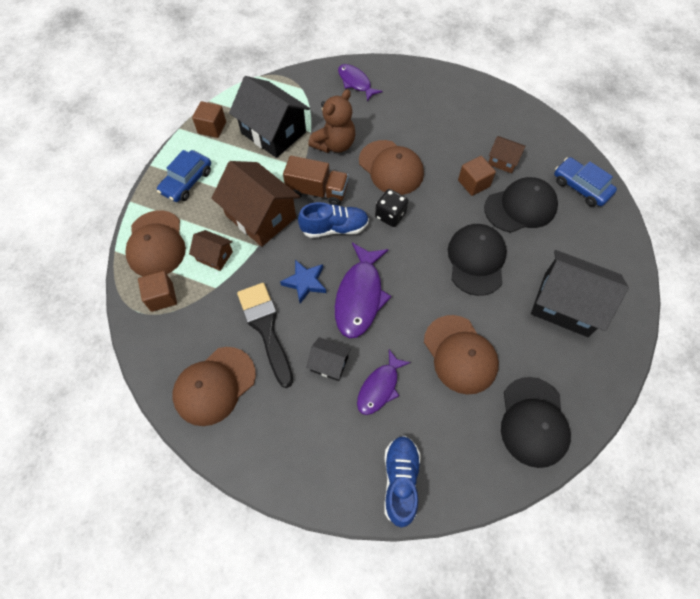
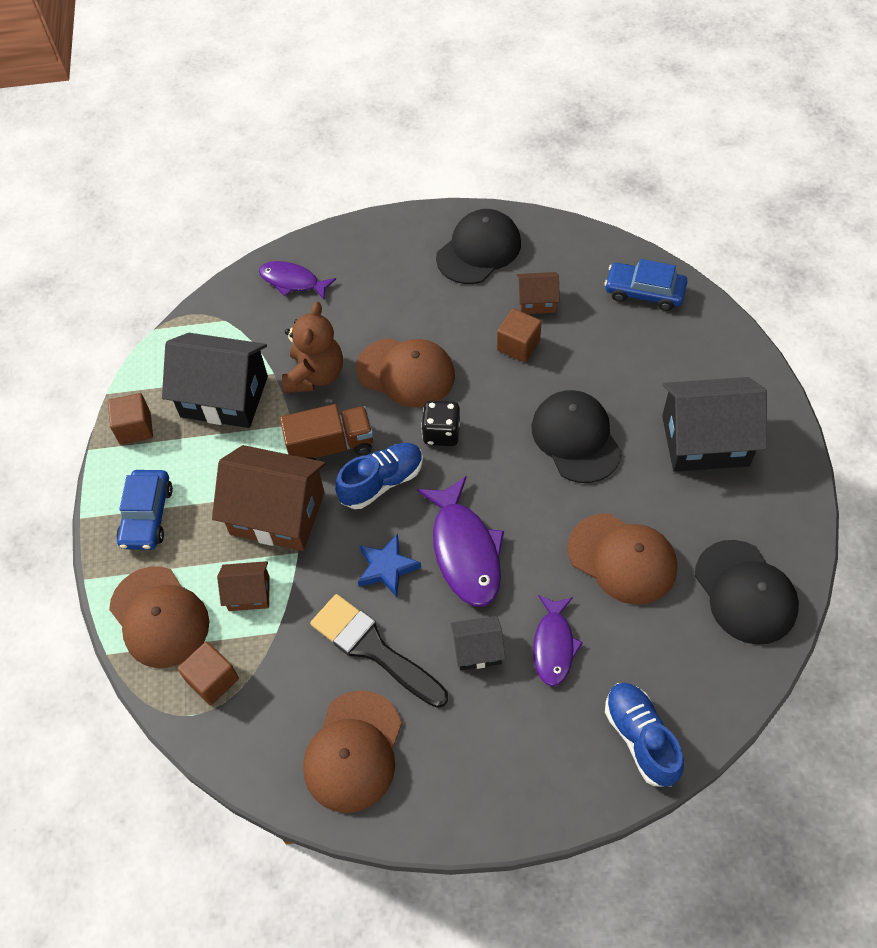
camera: 25 degrees left, 5 degrees down
black cap [484,177,558,233] -> black cap moved to [436,209,521,284]

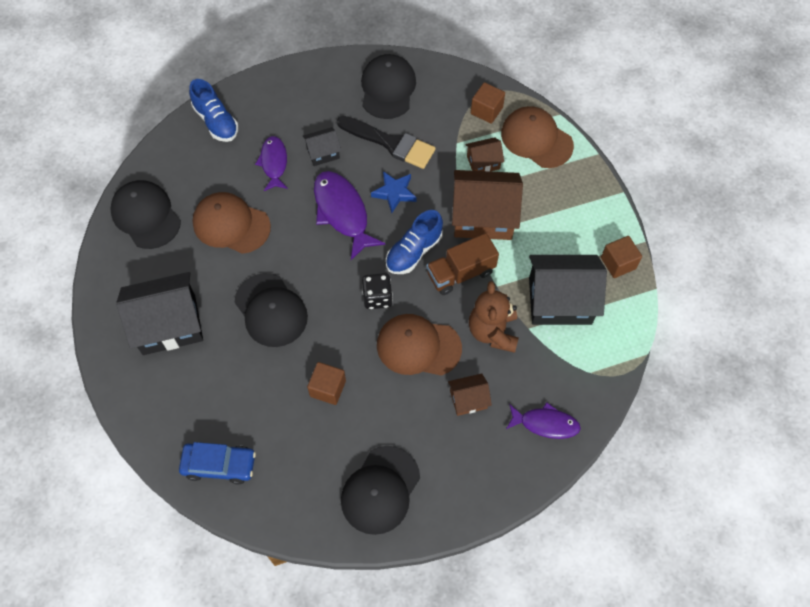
camera: 165 degrees right, 5 degrees up
blue car [117,470,173,550] -> none
brown cap [303,690,402,813] -> black cap [361,54,416,119]
brown house [517,272,560,314] -> brown house moved to [448,374,492,416]

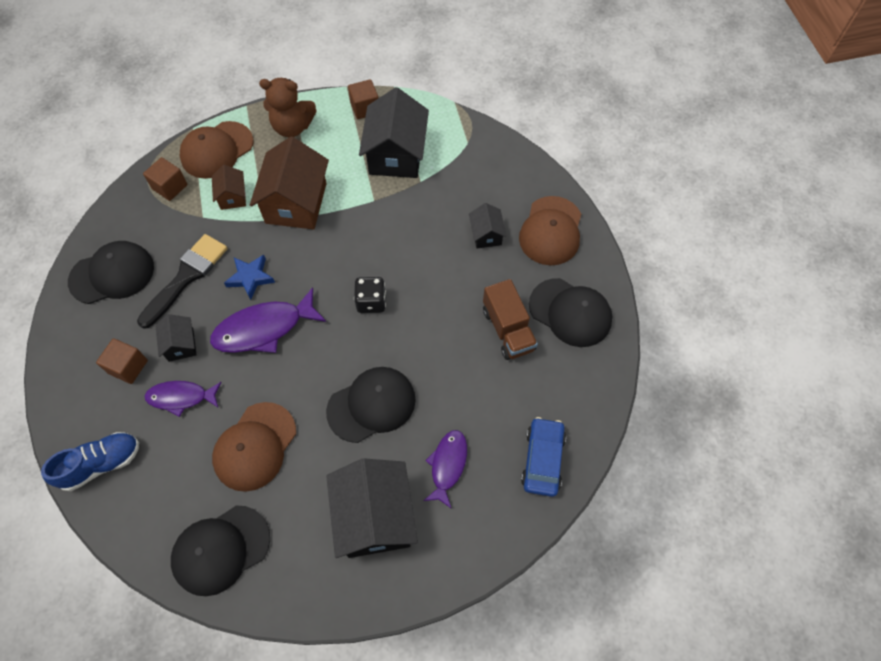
camera: 85 degrees left, 0 degrees up
brown cube [307,362,346,405] -> brown cube moved to [96,338,148,384]
black cap [361,54,416,119] -> black cap turned 150 degrees clockwise [68,241,154,304]
brown cap [377,314,462,376] -> brown cap moved to [519,196,581,265]
blue shoe [386,210,443,274] -> none
brown truck [426,233,499,295] -> brown truck moved to [483,279,538,360]
brown house [448,374,492,416] -> black house [469,203,507,248]
brown teddy bear [469,281,519,353] -> brown teddy bear moved to [259,78,317,137]
purple fish [506,402,581,439] -> purple fish moved to [423,430,467,509]

